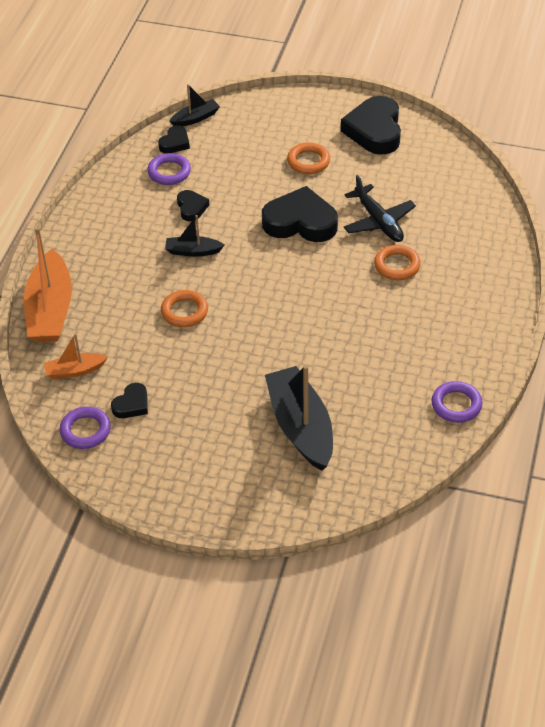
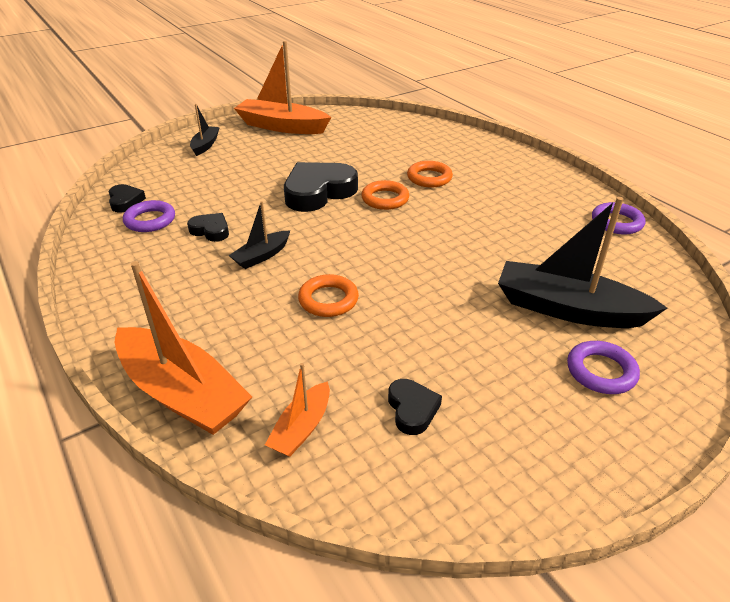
camera: 50 degrees left, 10 degrees down
purple ring [59,407,111,449] -> purple ring moved to [567,341,640,394]
black boat [169,84,220,126] -> black boat moved to [190,104,220,156]
orange ring [287,142,330,174] -> orange ring moved to [361,180,409,210]
black heart [341,96,401,155] -> orange boat [234,41,331,134]
black plane [344,175,416,242] -> none

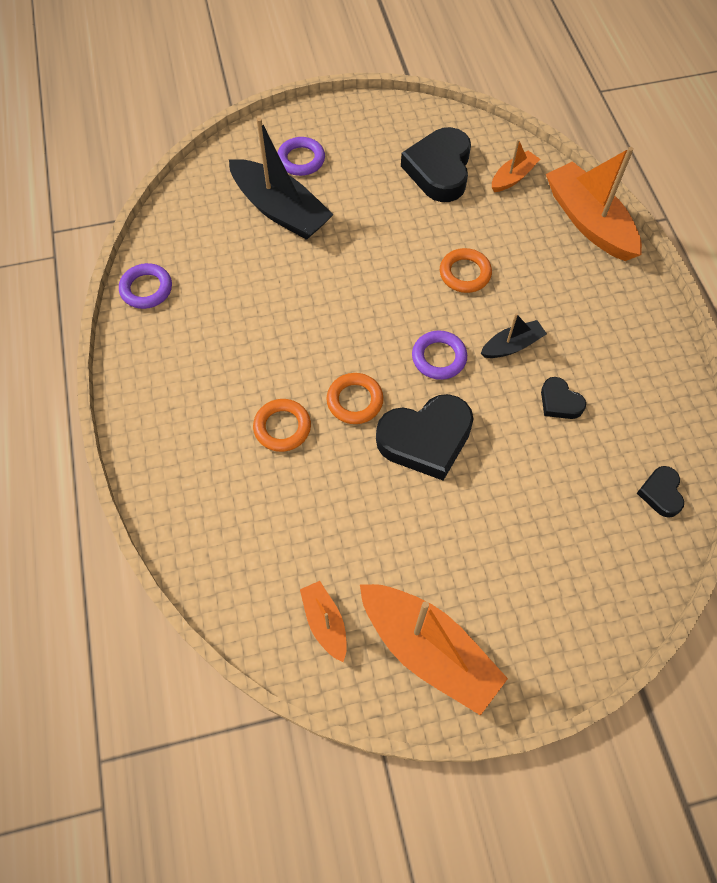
camera: 160 degrees left, 25 degrees up
purple ring [123,200,175,232] -> purple ring moved to [412,330,467,380]
black boat [190,104,220,156] -> none
black heart [388,379,442,435] -> black heart [401,127,471,202], size x1.99
none -> orange boat [300,581,347,662]

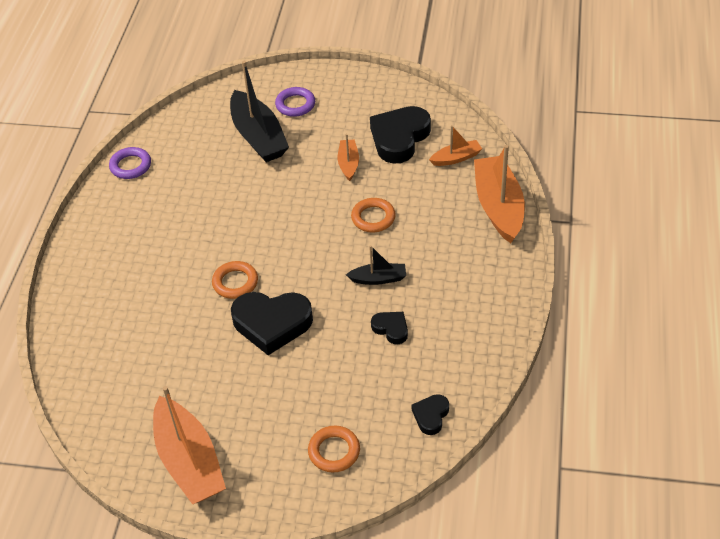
camera: 25 degrees right, 15 degrees down
orange ring [253,399,311,452] -> orange ring moved to [308,426,360,473]
orange boat [300,581,347,662] -> orange boat moved to [338,134,359,181]
purple ring [412,330,467,380] -> none
black heart [541,377,586,419] -> black heart turned 150 degrees clockwise [371,312,408,344]

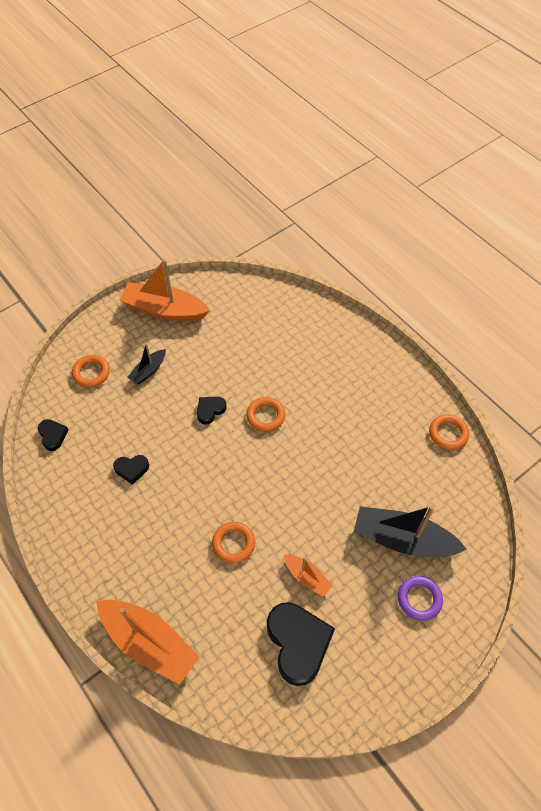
camera: 130 degrees right, 10 degrees up
purple ring [109,147,151,179] -> orange ring [429,414,469,450]
black heart [231,292,313,355] -> black heart [197,397,227,425], size x0.50
black boat [346,245,406,285] -> black boat moved to [127,343,166,384]
orange boat [429,125,482,166] -> none

